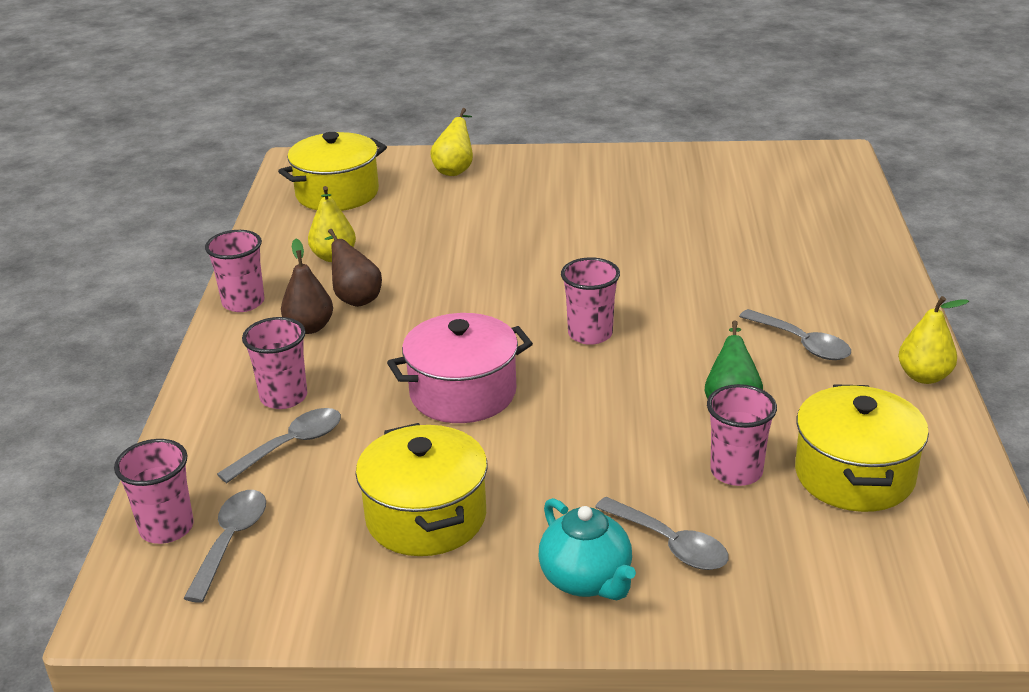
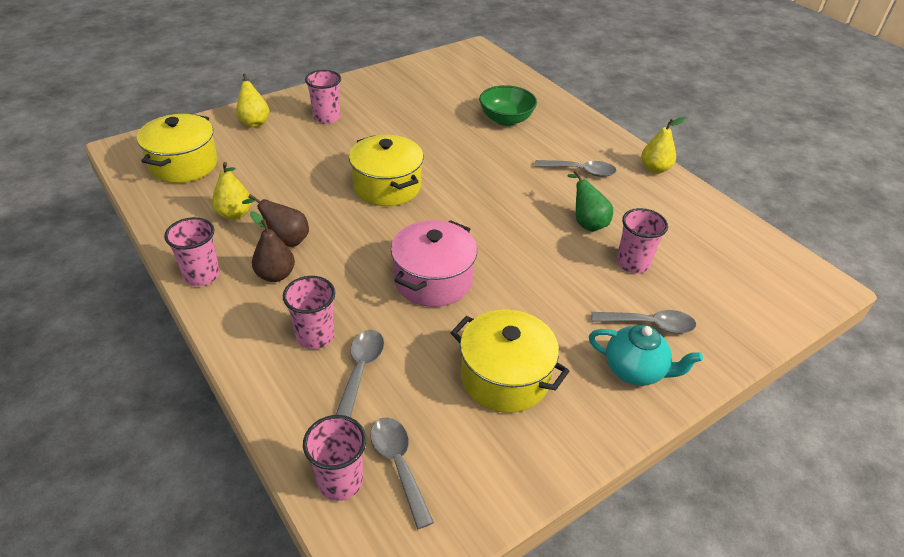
camera: 40 degrees left, 10 degrees up
pink cup [561,257,620,345] -> pink cup moved to [305,70,341,124]
yellow pot [795,384,929,512] -> yellow pot moved to [349,135,424,206]
none -> green bowl [479,85,537,126]

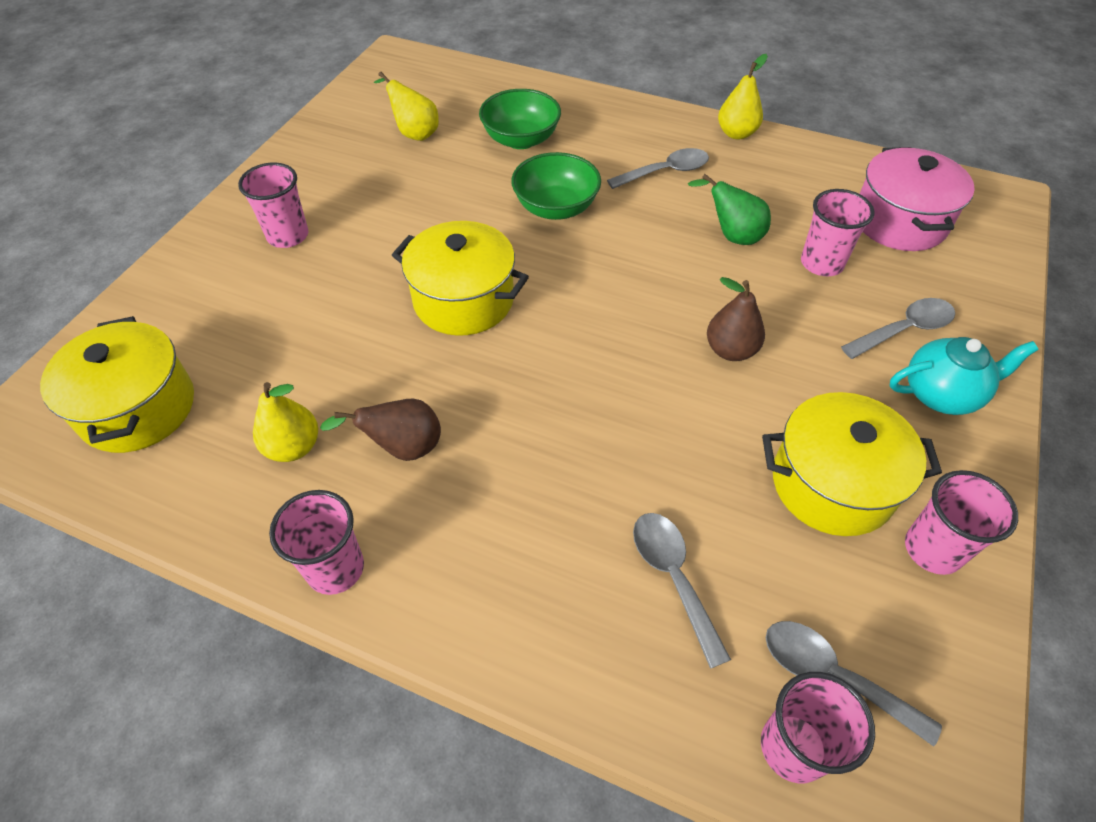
camera: 30 degrees left, 10 degrees up
yellow pear [236,73,269,127] -> yellow pear moved to [374,72,439,141]
brown pear [250,211,295,282] -> brown pear moved to [707,277,765,361]
pink cup [283,276,335,349] -> pink cup moved to [905,470,1018,575]
pink pot [391,220,477,307] -> pink pot moved to [860,147,975,251]
none -> green bowl [511,152,601,220]

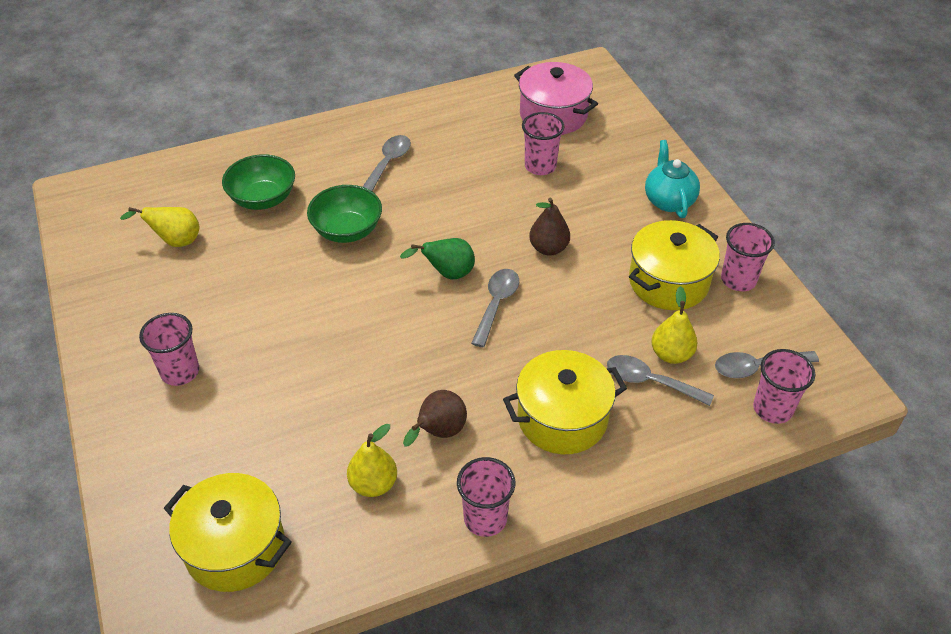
camera: 45 degrees left, 5 degrees down
yellow pot [392,221,529,336] -> yellow pot moved to [503,350,627,454]
green pear [688,174,771,245] -> green pear moved to [400,238,475,280]
yellow pear [718,54,768,140] -> yellow pear moved to [651,286,697,364]
grey spoon [841,298,955,359] -> grey spoon moved to [471,269,519,347]
turquoise teapot [889,337,1039,415] -> turquoise teapot turned 45 degrees counterclockwise [645,140,700,218]

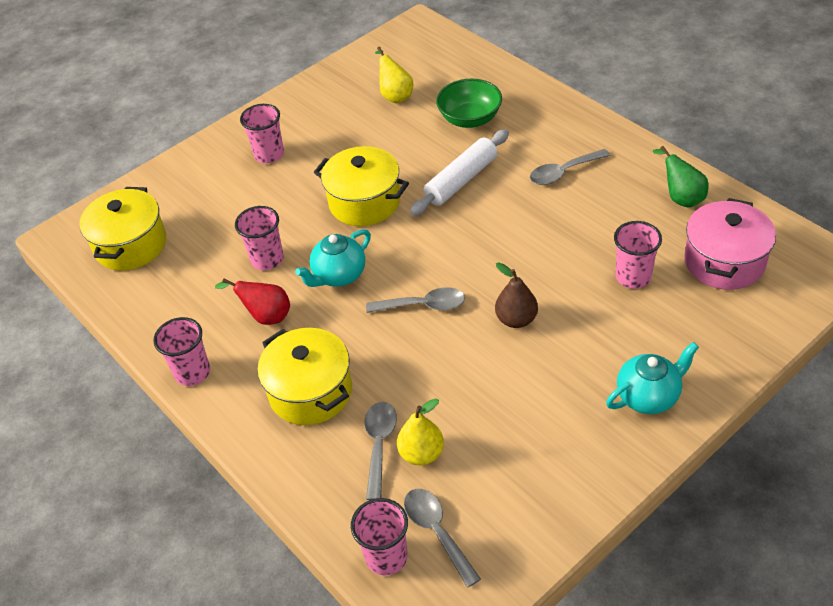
camera: 75 degrees right, 0 degrees up
green bowl [307,185,382,243] -> white rolling pin [410,129,509,216]
yellow pear [347,424,397,497] -> none
grey spoon [363,135,411,191] -> grey spoon turned 150 degrees clockwise [530,149,610,185]
green pear [400,238,475,280] -> green pear moved to [653,146,708,208]
brown pear [403,390,467,446] -> red pear [215,278,290,325]
yellow pot [629,220,720,310] -> yellow pot moved to [314,146,409,226]
pink cup [721,223,775,291] -> pink cup moved to [235,206,284,270]
none -> turquoise teapot [295,229,371,287]

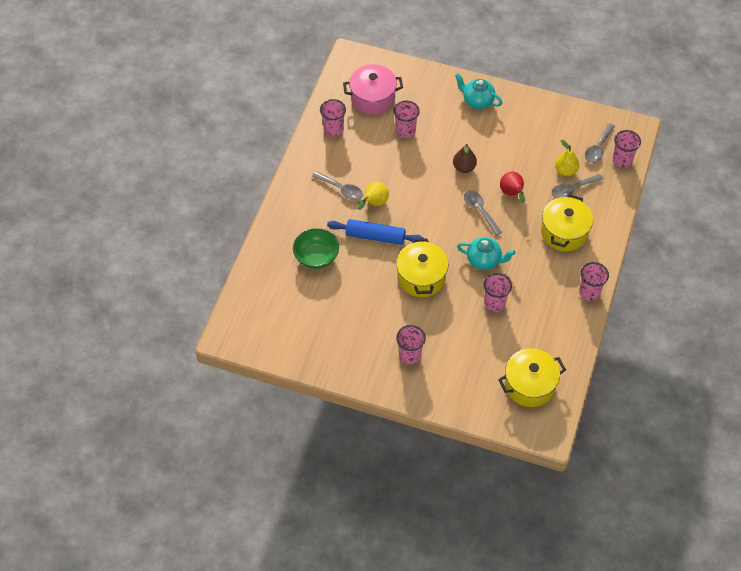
camera: 125 degrees left, 10 degrees up
red pear [215,278,290,325] -> red pear moved to [500,172,525,203]
yellow pear [375,47,413,103] -> yellow pear moved to [358,182,389,210]
white rolling pin [410,129,509,216] -> blue rolling pin [327,219,424,245]
green pear [653,146,708,208] -> pink cup [320,99,346,137]

